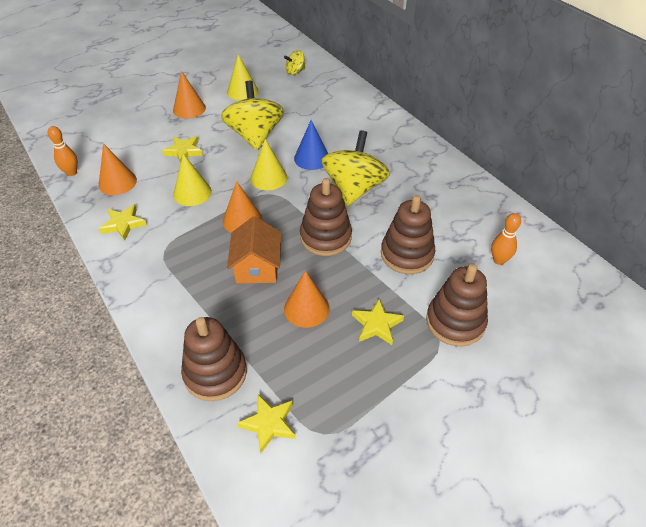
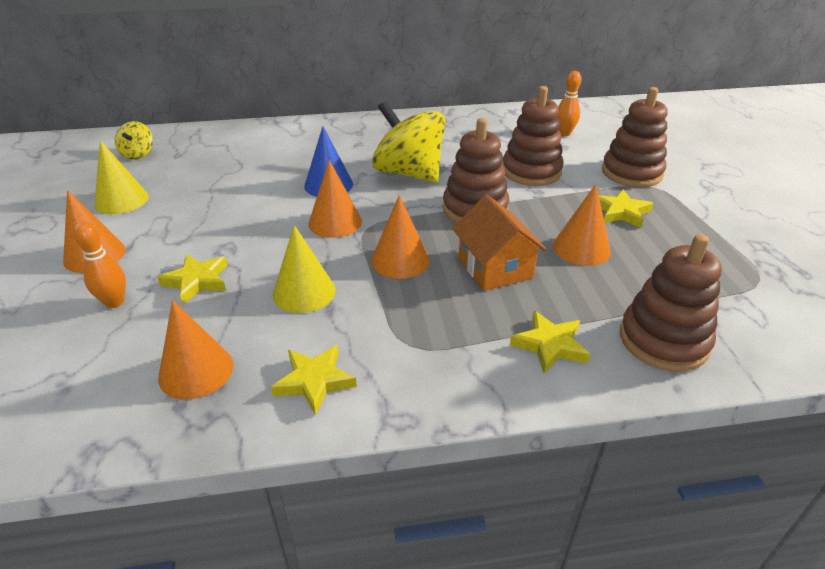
camera: 65 degrees left, 10 degrees down
orange bowling pin [47,126,78,176] -> orange bowling pin moved to [73,221,126,308]
yellow spinning top [221,81,284,150] -> none
orange house [227,216,281,283] -> orange house turned 45 degrees clockwise [452,194,547,291]
yellow star [237,394,296,453] -> yellow star moved to [510,311,590,373]
yellow cone [250,139,287,191] -> orange cone [308,160,362,238]

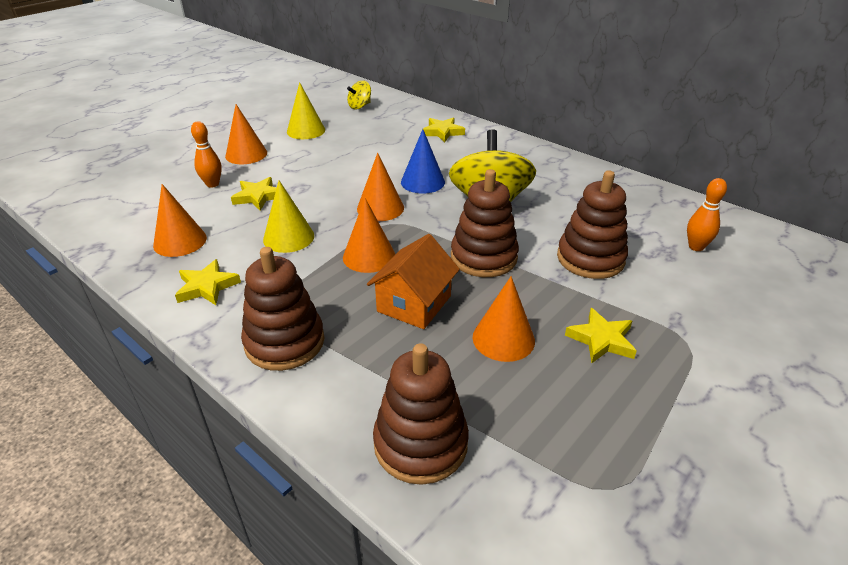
camera: 50 degrees right, 0 degrees up
yellow star [510,311,590,373] -> yellow star moved to [423,117,465,142]
brown stacking toy [602,87,668,187] -> brown stacking toy moved to [241,247,324,371]

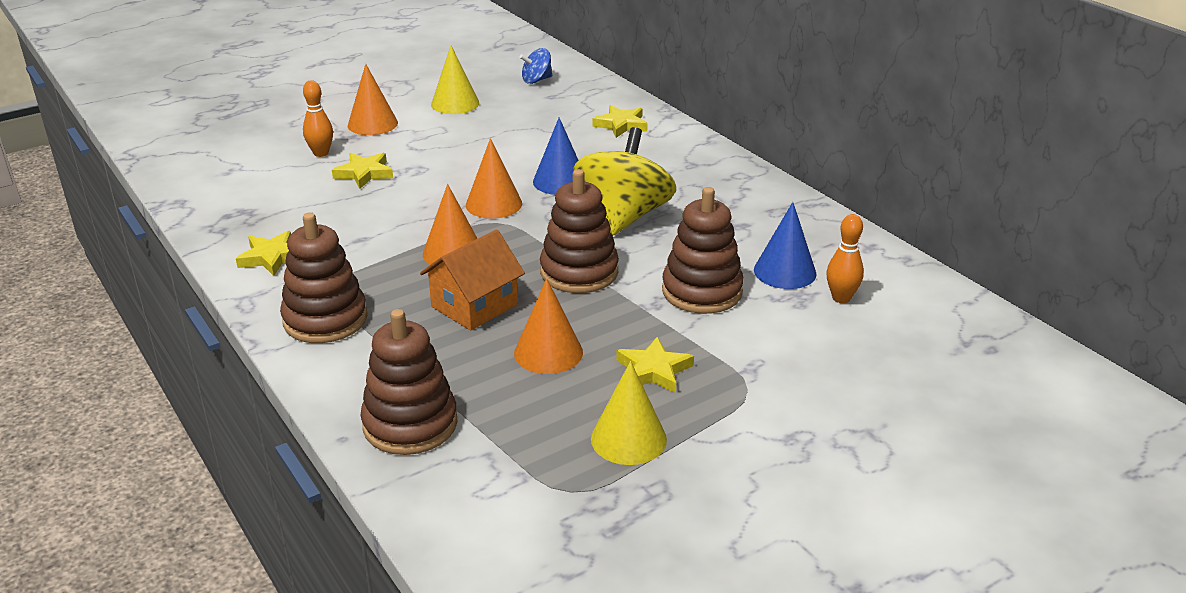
camera: 15 degrees right, 5 degrees down
orange cone [153,184,207,257] -> none
yellow cone [263,181,314,253] -> yellow cone moved to [591,361,667,465]
yellow spinning top [347,81,371,109] -> blue spinning top [520,48,552,84]
none -> blue cone [754,202,816,289]

